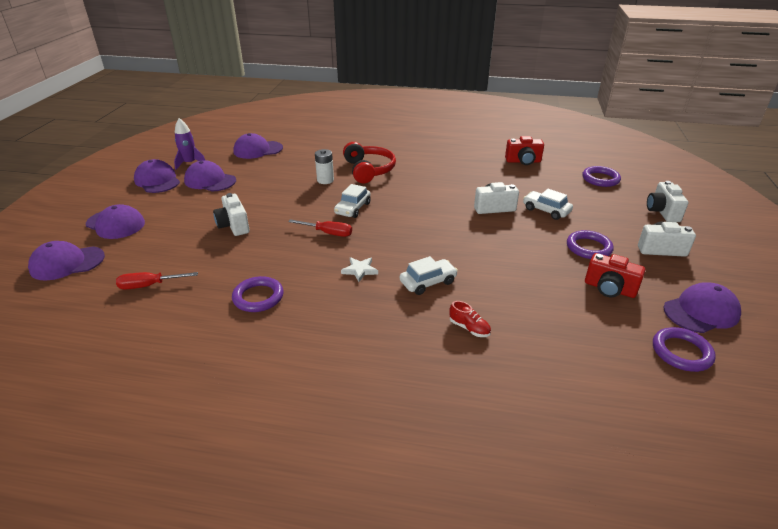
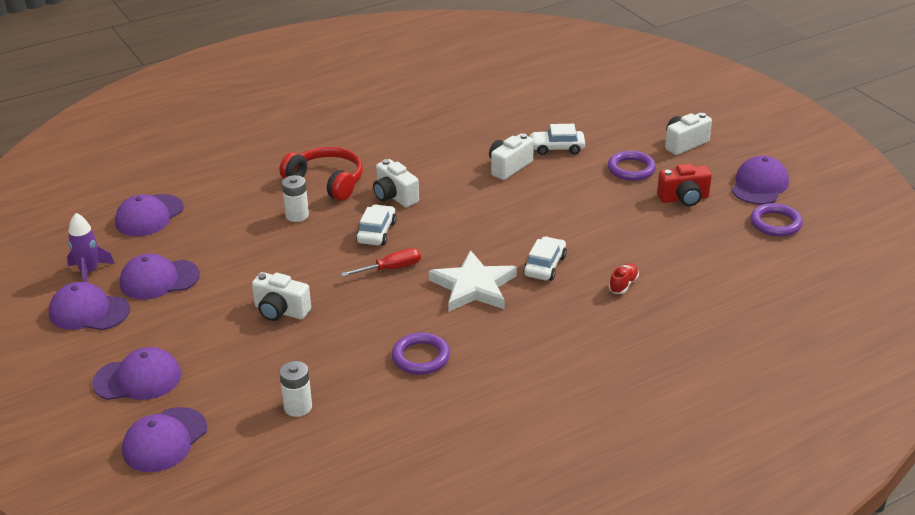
camera: 40 degrees left, 0 degrees up
red screwdriver [116,272,198,289] -> white battery [279,361,312,417]
white car [334,184,371,218] -> white car turned 150 degrees counterclockwise [356,204,397,246]
white star [341,257,378,282] -> white star [429,250,517,312], size x2.09
red shoe [449,301,491,337] -> red shoe turned 60 degrees counterclockwise [609,263,639,294]
red camera [505,136,544,165] -> none
purple ring [582,166,621,187] -> none
white camera [647,181,688,222] -> white camera moved to [373,159,419,207]

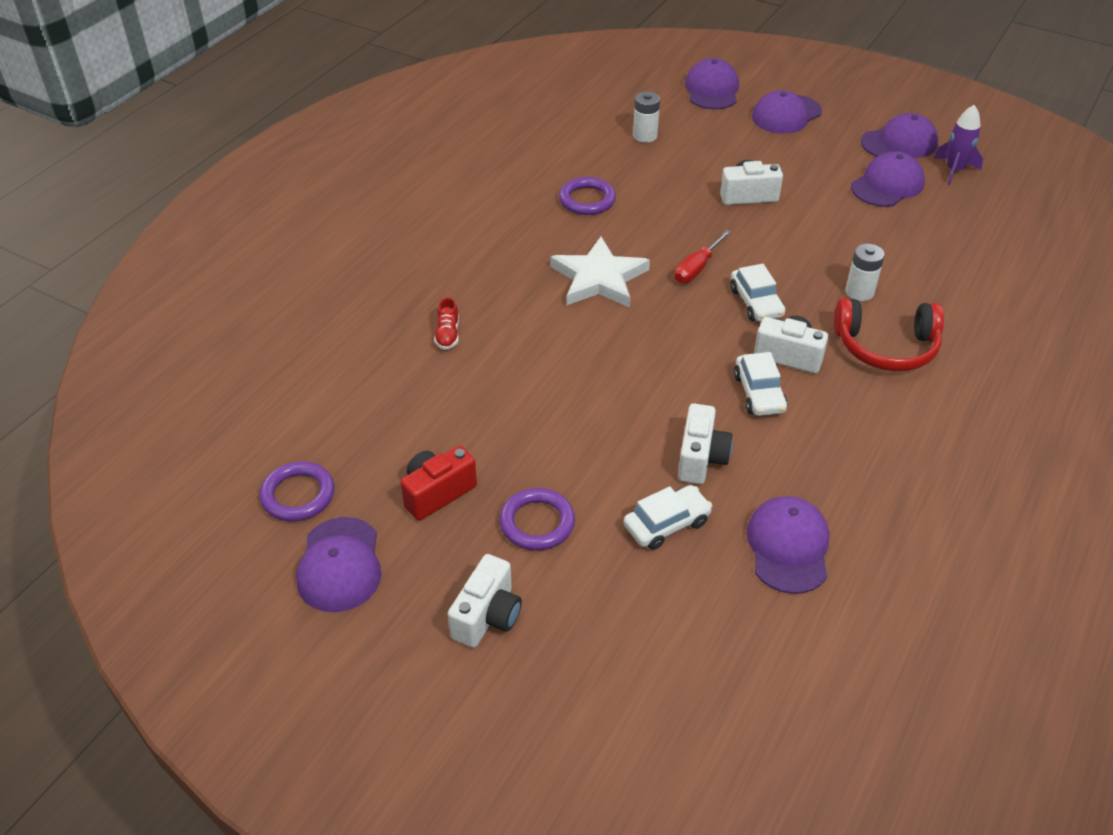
camera: 150 degrees right, 10 degrees up
purple cap [115,194,184,236] -> purple cap moved to [746,496,829,594]
white car [523,236,567,281] -> white car moved to [734,352,788,416]

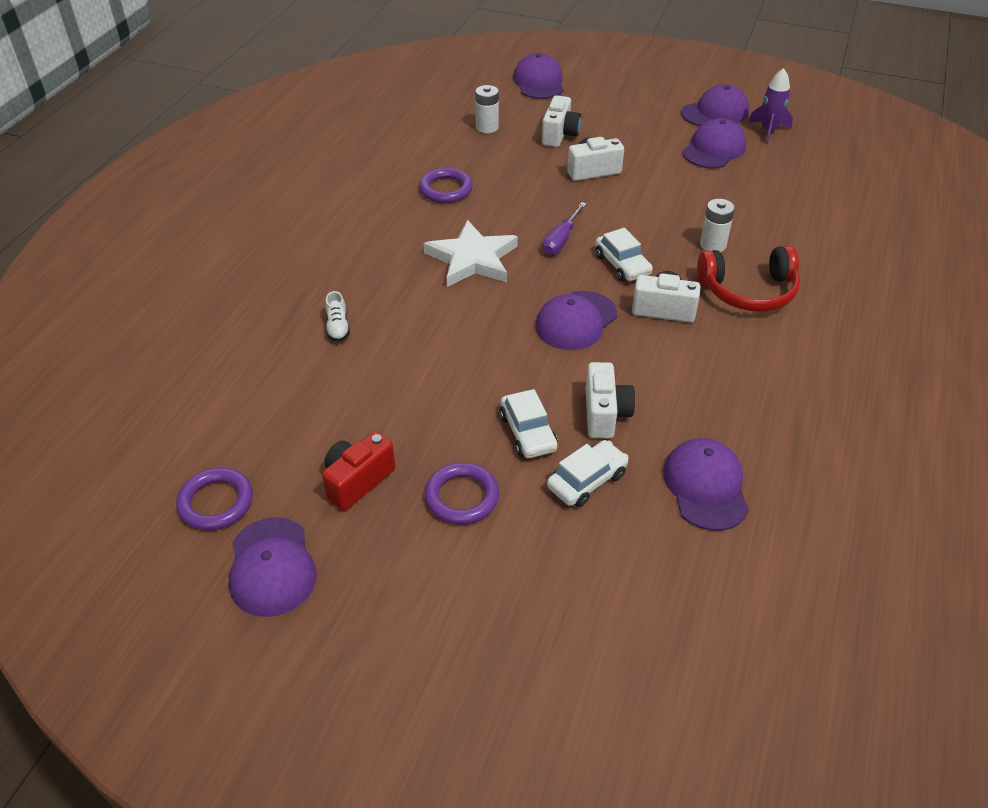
camera: 10 degrees left, 0 degrees up
red shoe [434,297,459,350] -> white shoe [325,291,350,342]
white camera [448,554,522,648] -> white camera moved to [542,95,581,147]
red screwdriver [674,230,731,283] -> purple screwdriver [543,202,586,255]
white car [734,352,788,416] -> white car moved to [500,389,558,458]
purple cap [752,90,822,134] -> purple cap moved to [536,291,617,350]

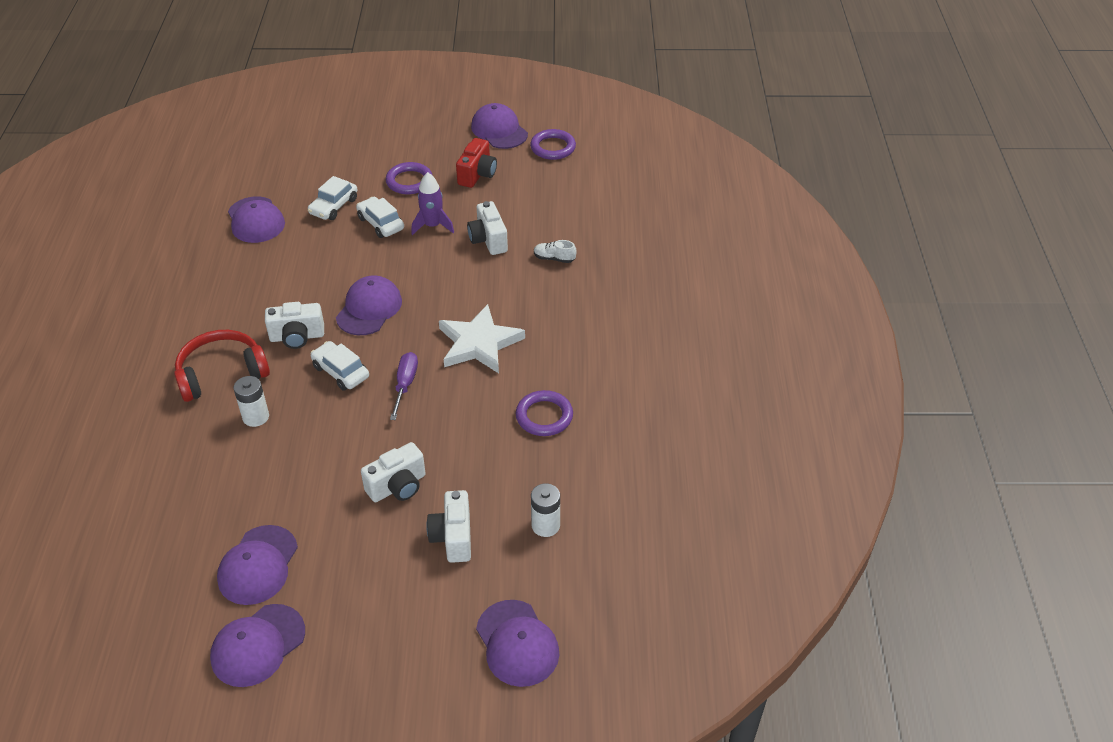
camera: 160 degrees right, 0 degrees up
white shoe [325,291,350,342] -> white shoe turned 45 degrees counterclockwise [534,240,576,263]
white camera [586,362,635,439] -> white camera moved to [467,201,508,255]
purple rocket [748,68,793,144] -> purple rocket moved to [411,172,454,235]

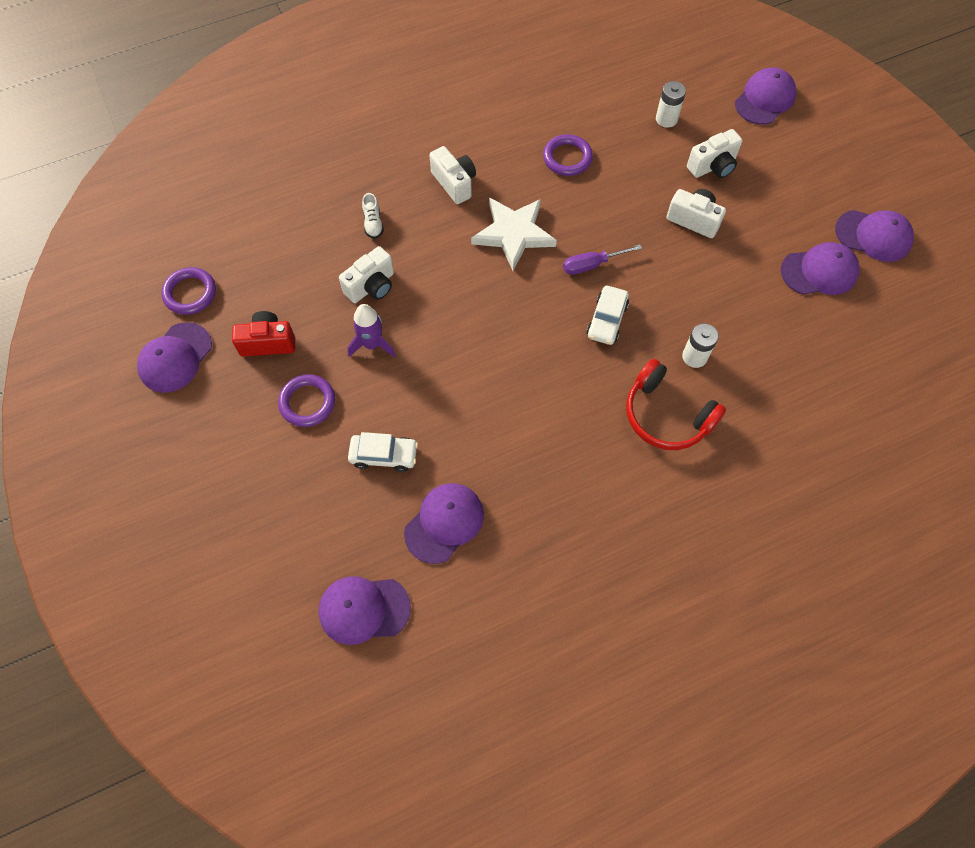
camera: 115 degrees left, 20 degrees up
white camera [265,302,324,349] -> white camera moved to [429,146,476,204]
purple cap [336,275,402,335] -> purple cap moved to [318,576,411,645]
white car [356,197,404,238] -> none

